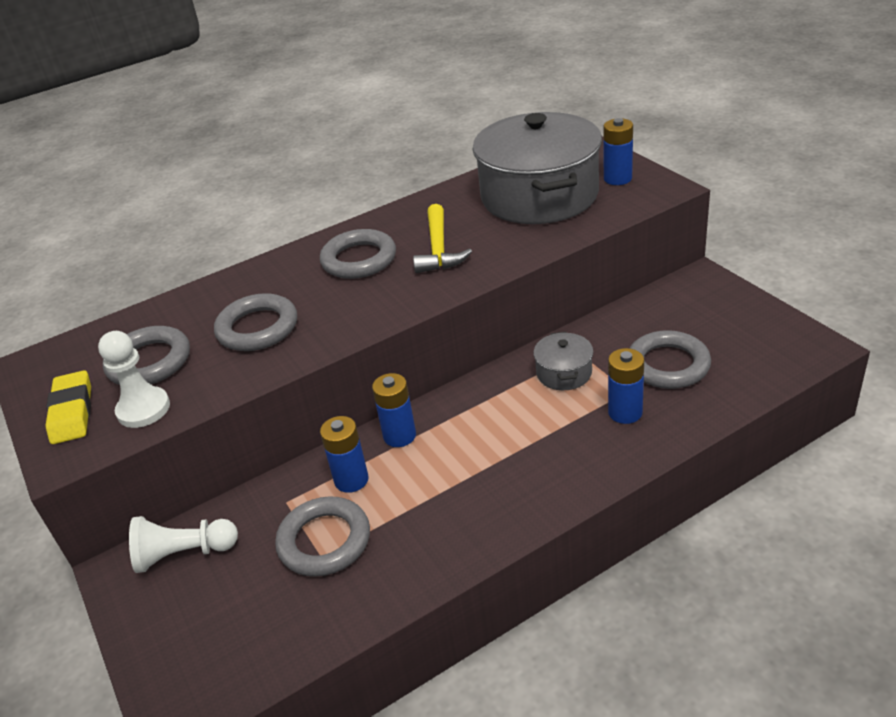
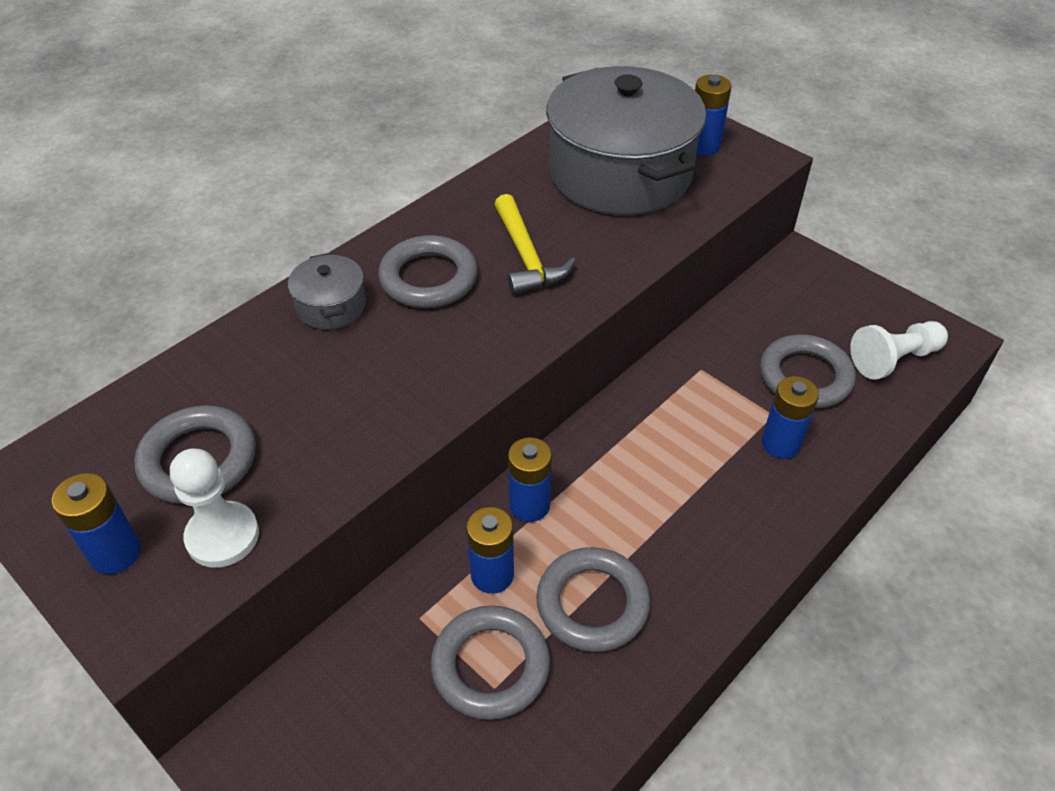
camera: 20 degrees left, 10 degrees up
yellow eraser [46,370,91,444] -> blue battery [52,473,141,574]
white pawn [129,516,238,573] -> white pawn moved to [850,321,948,380]
grey ring [214,293,297,351] -> grey ring moved to [536,547,650,652]
grey pot [533,332,593,390] -> grey pot moved to [288,253,366,329]

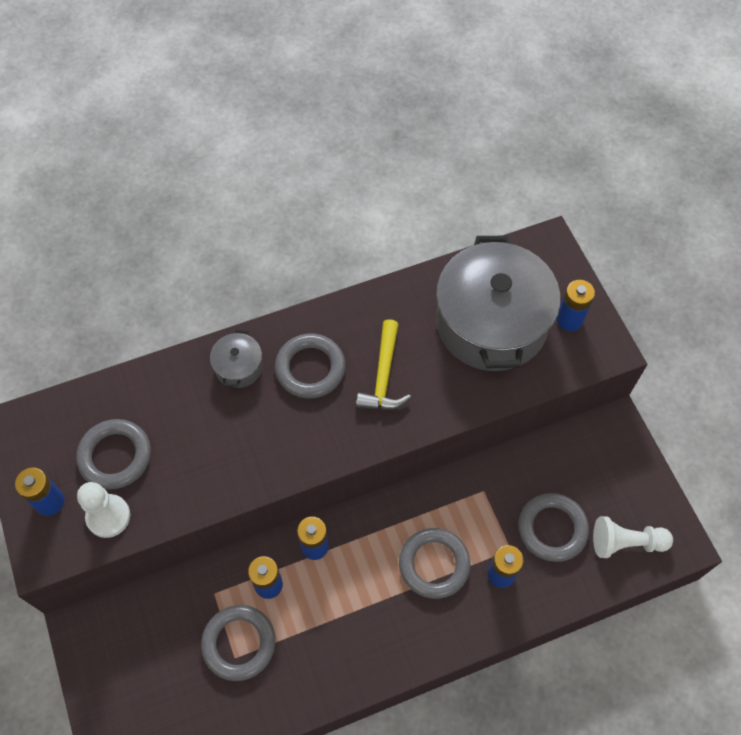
camera: 25 degrees right, 15 degrees up
grey ring [536,547,650,652] -> grey ring moved to [399,528,471,599]

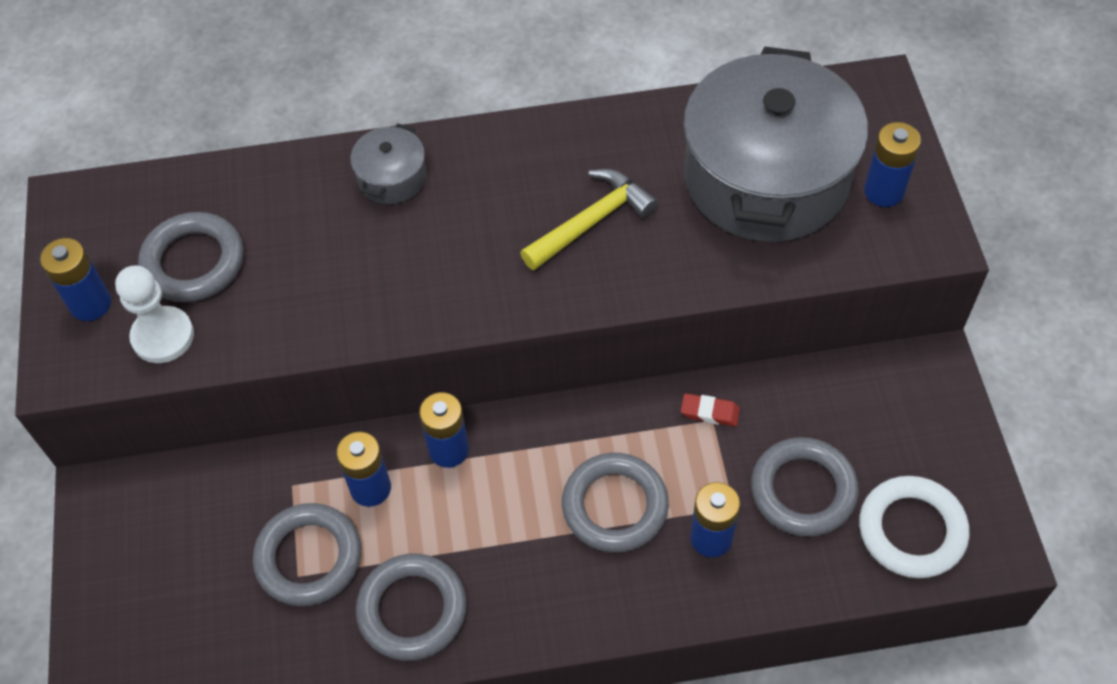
camera: 15 degrees right, 5 degrees down
grey ring [275,334,346,398] -> grey ring moved to [356,554,467,661]
yellow hammer [356,319,411,410] -> yellow hammer turned 150 degrees counterclockwise [520,169,658,270]
white pawn [593,516,673,558] -> white ring [859,476,969,578]
none -> red eraser [681,393,740,427]

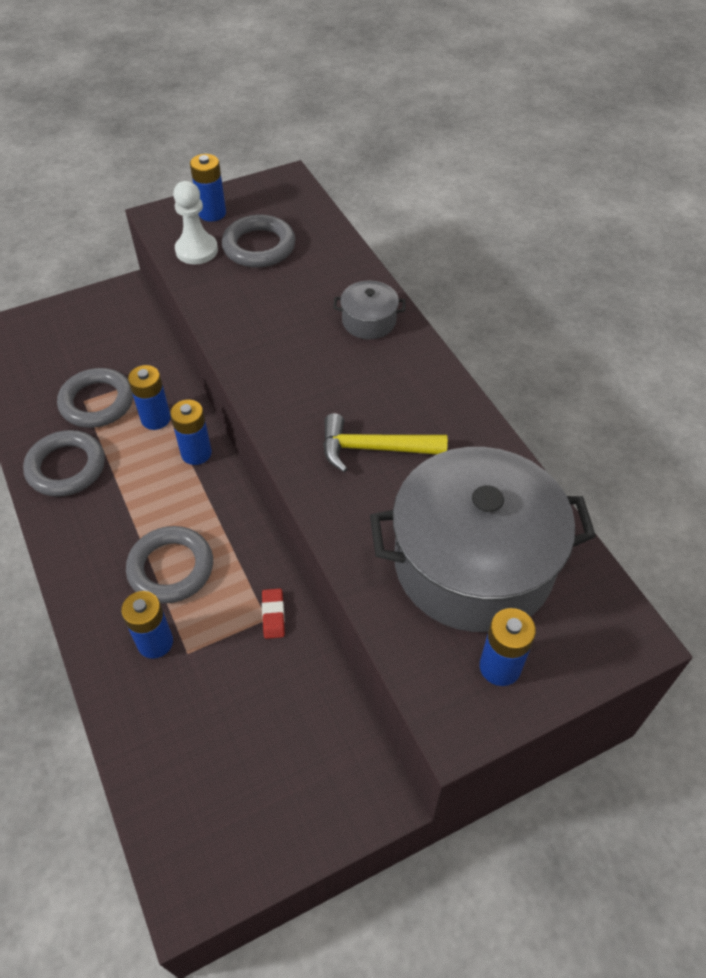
camera: 70 degrees right, 5 degrees down
yellow hammer [520,169,658,270] -> yellow hammer turned 150 degrees clockwise [323,413,448,472]
grey ring [751,437,859,537] -> none
white ring [859,476,969,578] -> none

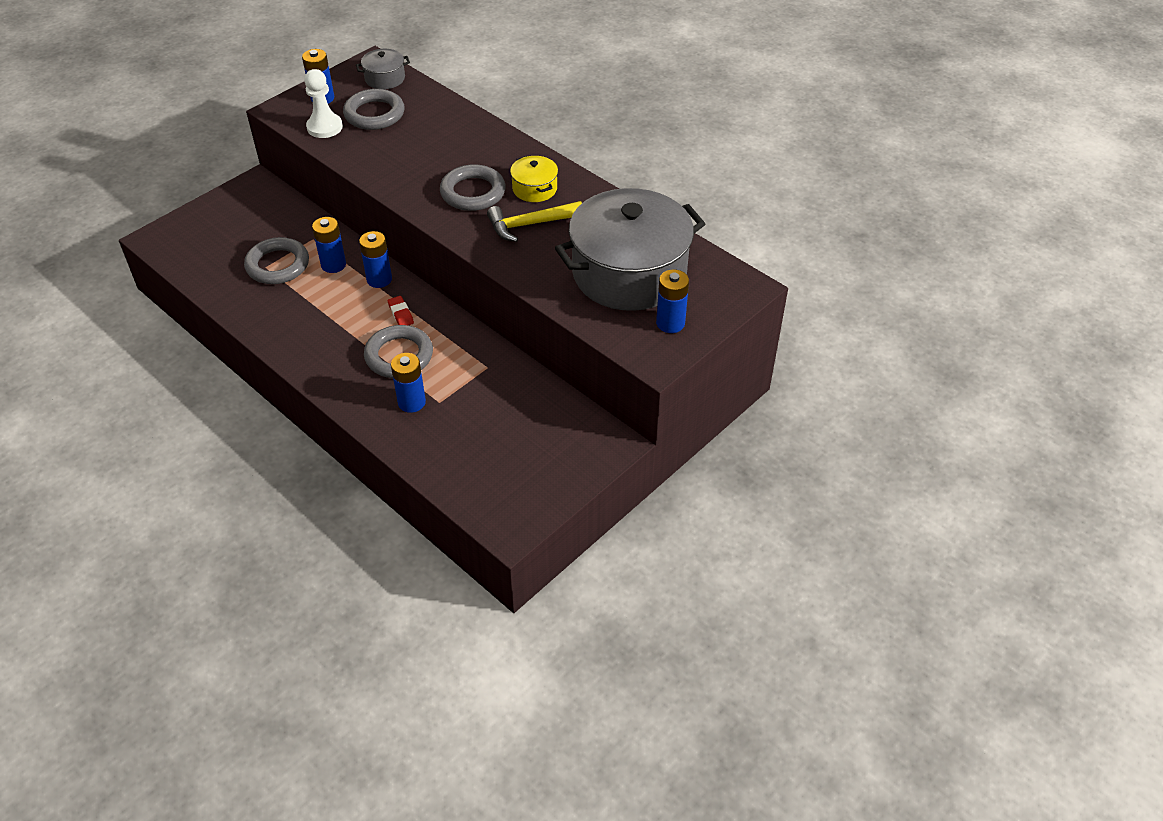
camera: 20 degrees left, 5 degrees down
grey ring [23,430,105,497] -> grey ring moved to [440,164,505,211]
red eraser [262,588,285,639] -> red eraser moved to [388,296,414,325]
grey pot [333,280,406,339] -> grey pot moved to [356,49,410,89]
none -> yellow pot [510,156,558,202]

